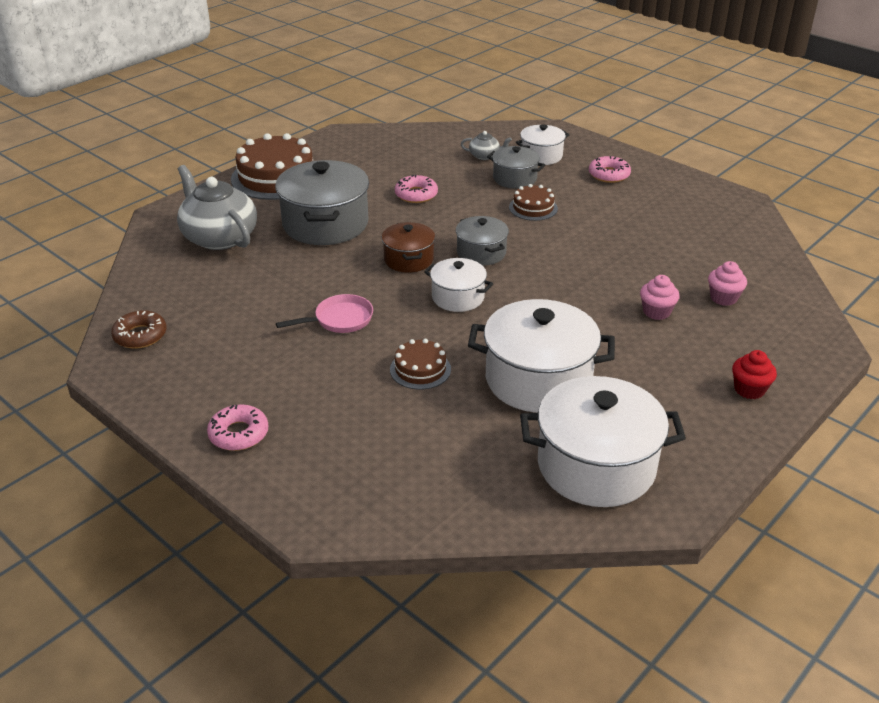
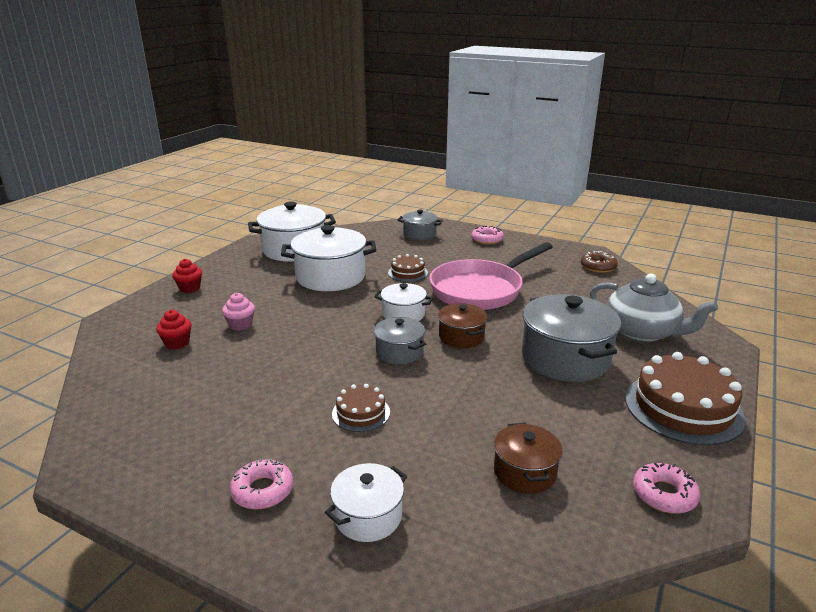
camera: 165 degrees right, 10 degrees down
pink pan [276,294,373,333] -> pink pan [429,242,553,310], size x2.16
pink donut [395,175,438,203] -> pink donut moved to [633,463,700,514]
grey teapot [461,131,512,160] -> none
grey pot [487,146,545,189] -> grey pot moved to [398,210,443,240]
pink cupcake [708,261,747,306] -> red cupcake [156,310,192,349]
none -> brown pot [494,423,562,494]

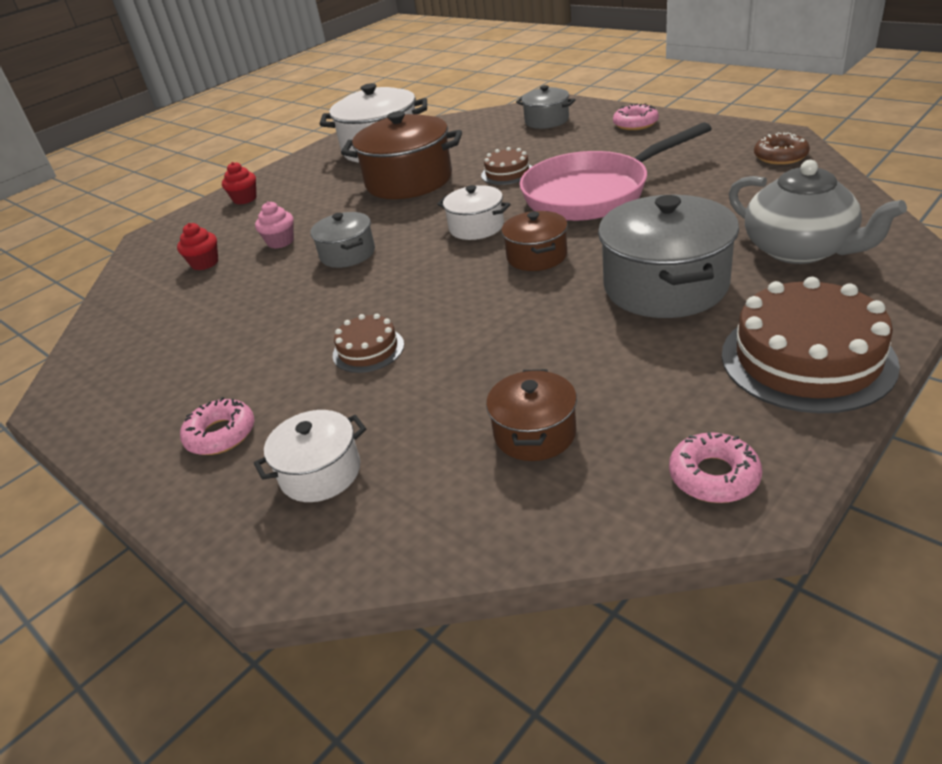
camera: 20 degrees right, 10 degrees up
white pot [281,225,376,291] -> brown pot [341,111,462,199]
grey pot [374,317,426,364] -> grey pot moved to [311,212,375,268]

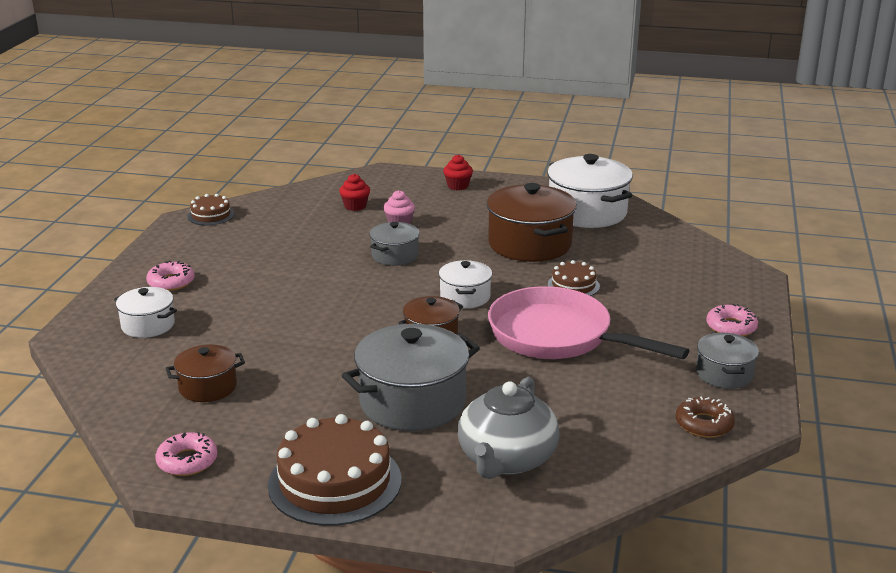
camera: 55 degrees right, 10 degrees down
brown cake [333,314,404,373] -> brown cake moved to [188,194,234,225]
grey pot [516,85,576,129] -> grey pot moved to [696,333,759,389]

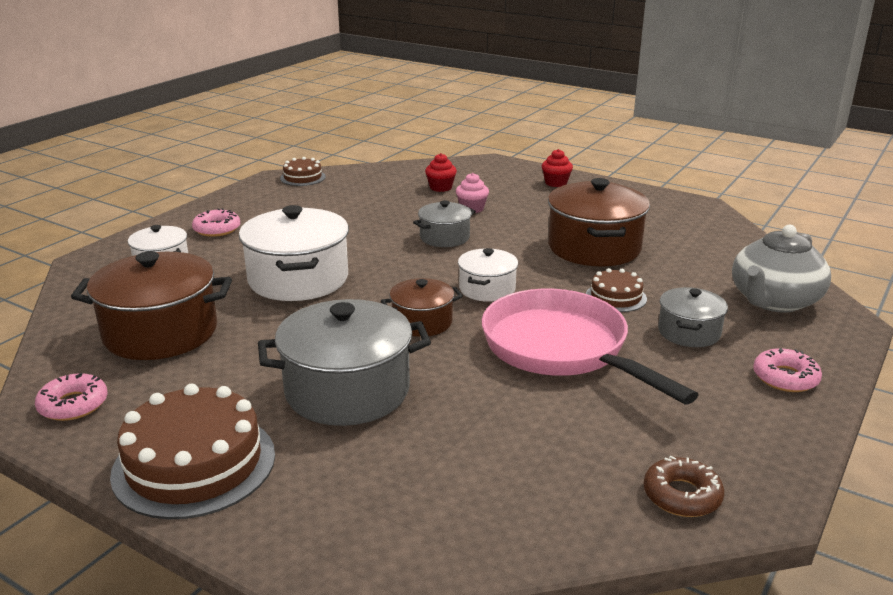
camera: 20 degrees right, 0 degrees up
brown pot [166,344,245,402] -> brown pot [71,251,232,360], size x1.81
grey teapot [458,377,560,479] -> grey teapot moved to [732,225,831,313]
white pot [547,154,633,228] -> white pot moved to [239,205,349,301]
grey pot [696,333,759,389] -> grey pot moved to [658,287,728,347]

